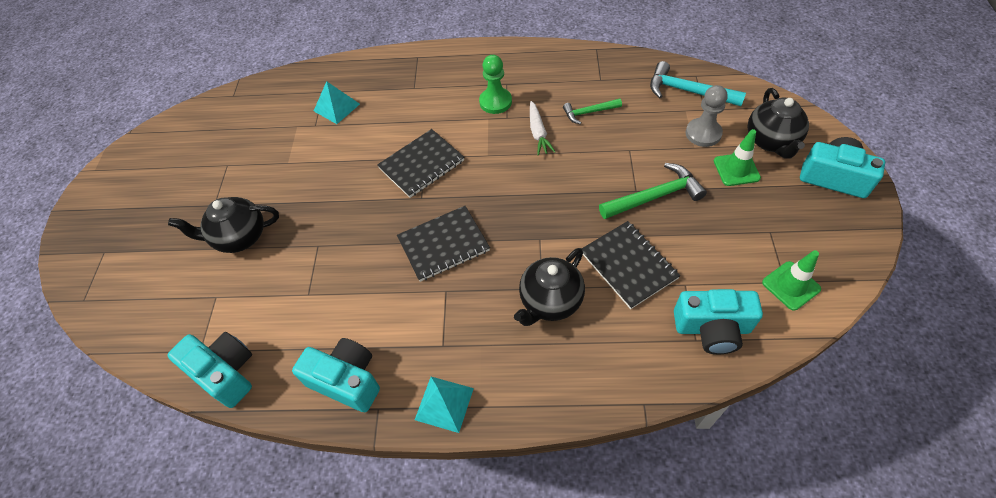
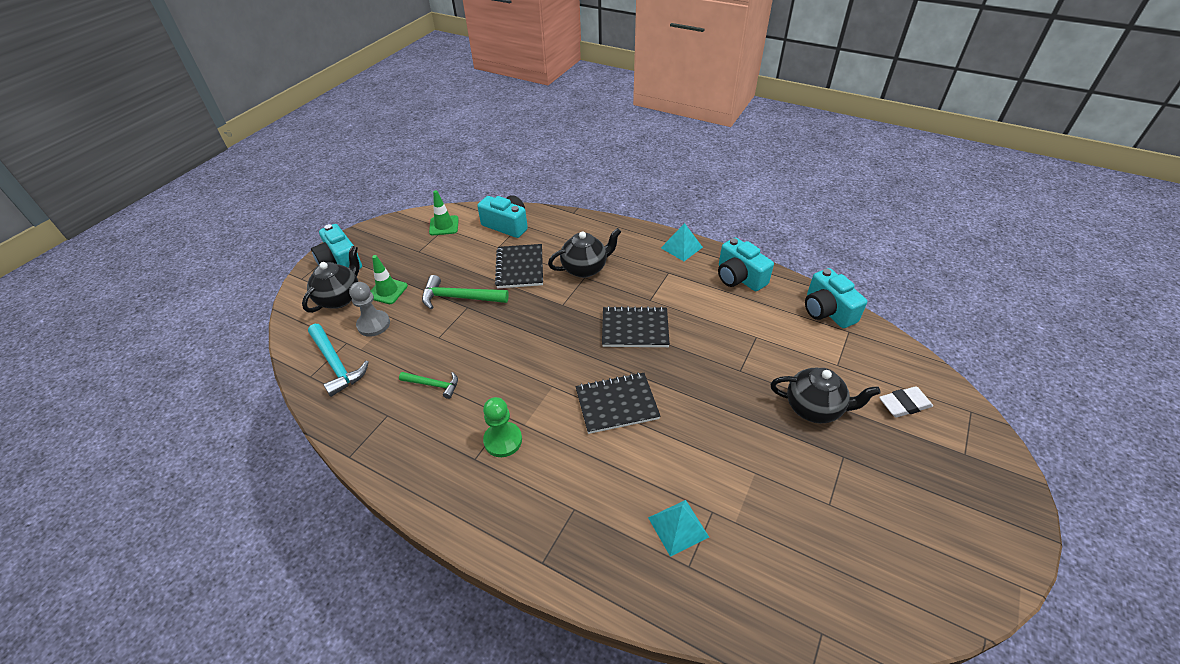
camera: 155 degrees left, 10 degrees down
white carrot [530,101,555,156] -> none
none -> white eraser [879,386,933,417]

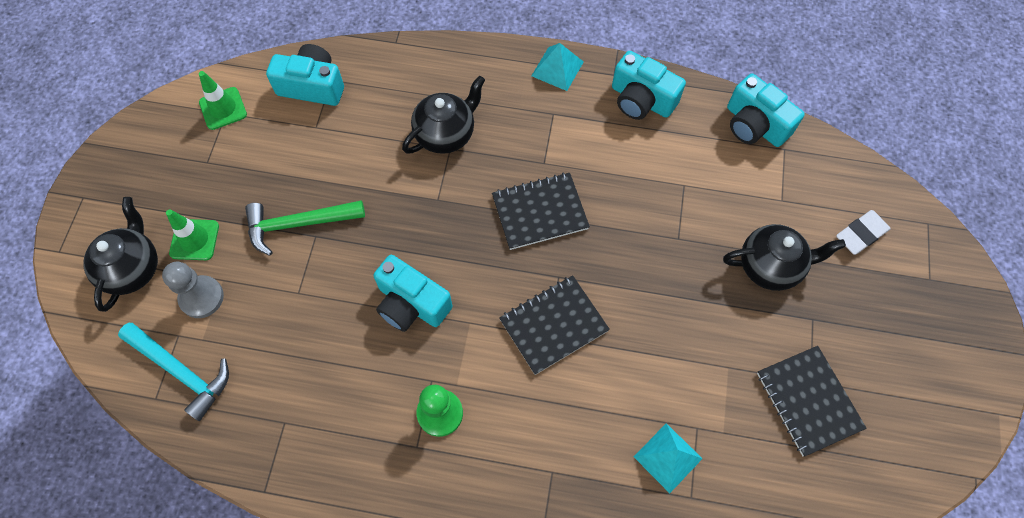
camera: 20 degrees left, 20 degrees up
turquoise camera [311,224,362,269] -> turquoise camera moved to [374,255,453,332]
green hammer [399,372,458,399] -> none
black notebook [495,244,543,288] -> black notebook moved to [757,346,867,457]

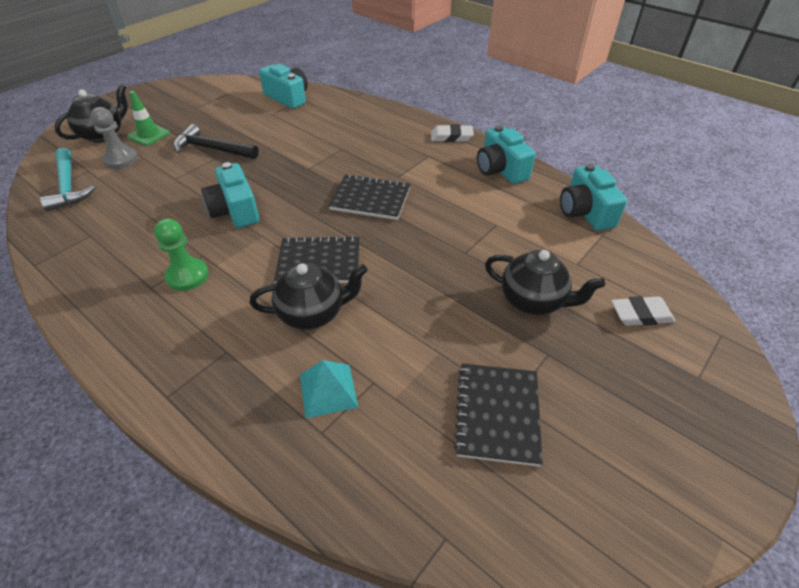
camera: 30 degrees right, 20 degrees down
green traffic cone [199,71,247,130] -> none
green hammer [245,200,365,256] -> black hammer [173,124,259,159]
black teapot [402,76,485,154] -> black teapot moved to [250,263,368,330]
turquoise pyramid [532,43,584,91] -> white eraser [431,124,474,142]

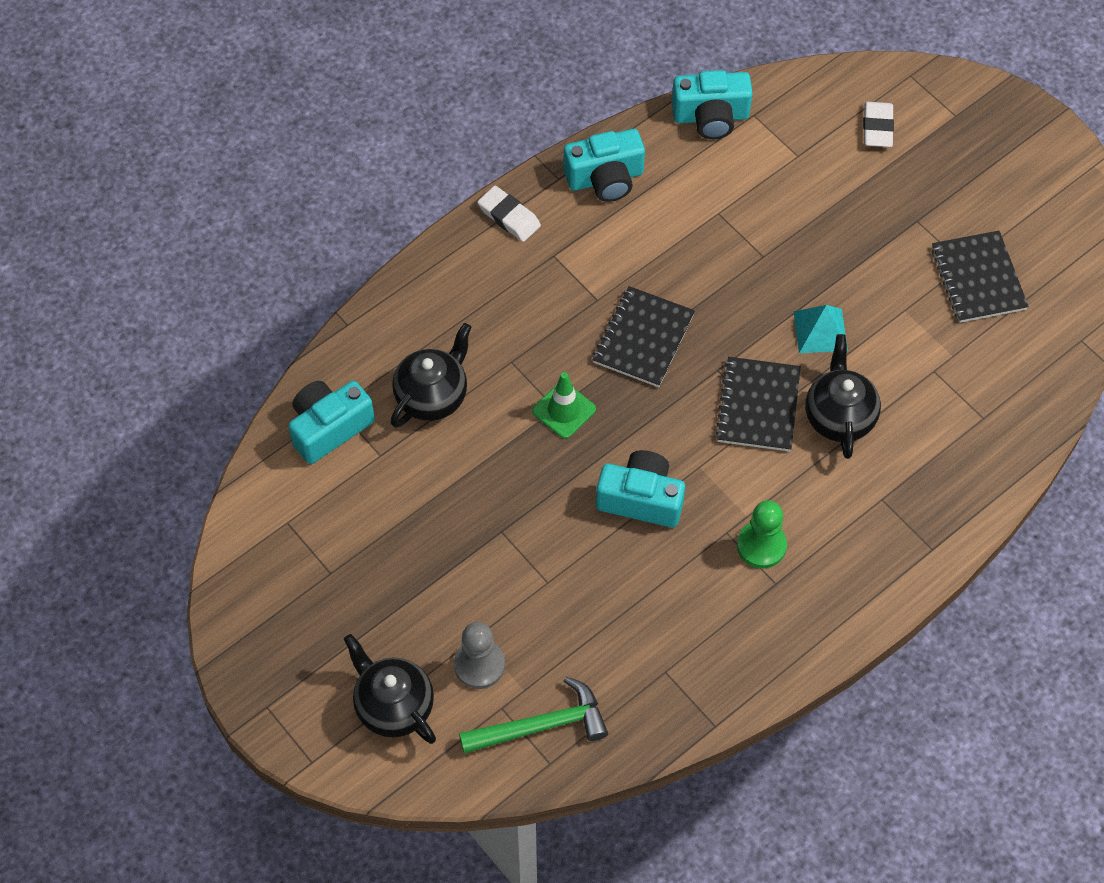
camera: 80 degrees left, 15 degrees up
turquoise hammer [40,148,96,212] -> green hammer [459,676,608,754]
green traffic cone [128,91,170,146] -> green traffic cone moved to [532,372,596,439]
black hammer [173,124,259,159] -> none
turquoise camera [201,162,259,228] -> turquoise camera turned 150 degrees counterclockwise [596,450,685,528]
turquoise pyramid [300,360,358,418] -> turquoise pyramid moved to [793,305,848,353]
white eraser [431,124,474,142] -> white eraser turned 60 degrees counterclockwise [478,186,541,242]
black notebook [454,363,543,467] -> black notebook turned 60 degrees clockwise [931,231,1029,323]
black teapot [485,250,605,315] -> black teapot moved to [391,323,471,428]

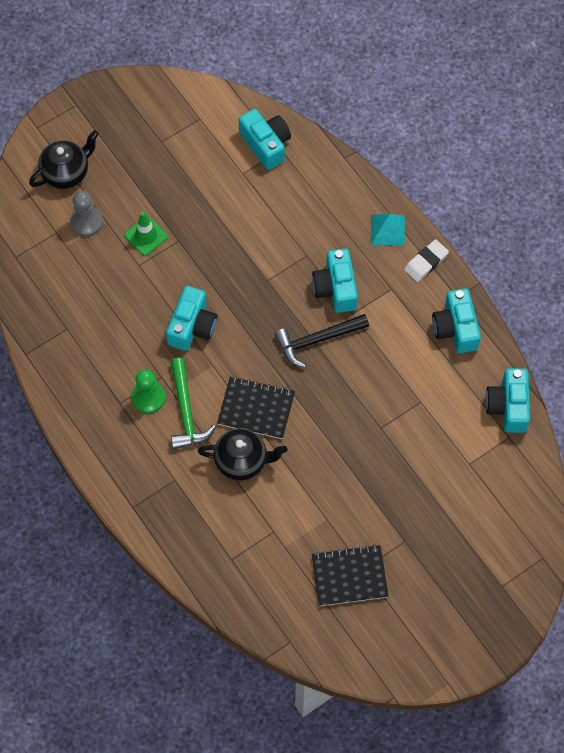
camera: 95 degrees right, 5 degrees up
black teapot [391,323,471,428] -> none
green hammer [459,676,608,754] -> green hammer moved to [170,358,216,449]
green traffic cone [532,372,596,439] -> green traffic cone moved to [124,212,168,256]
black notebook [592,286,695,387] -> black hammer [274,314,369,368]
turquoise pyramid [793,305,848,353] -> turquoise pyramid moved to [371,214,405,246]
white eraser [863,102,894,147] -> none
none -> turquoise camera [312,248,358,313]

